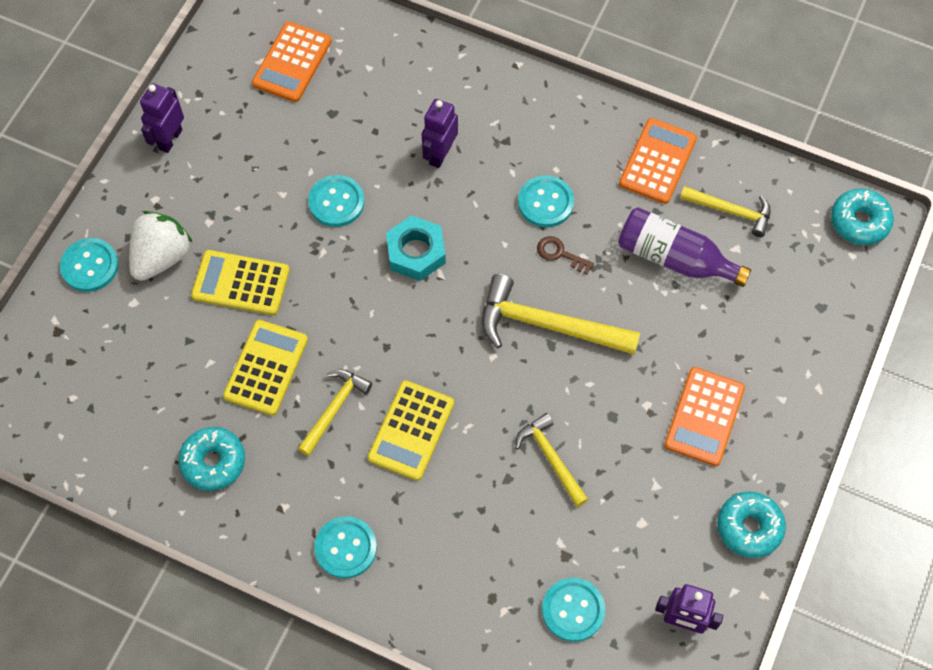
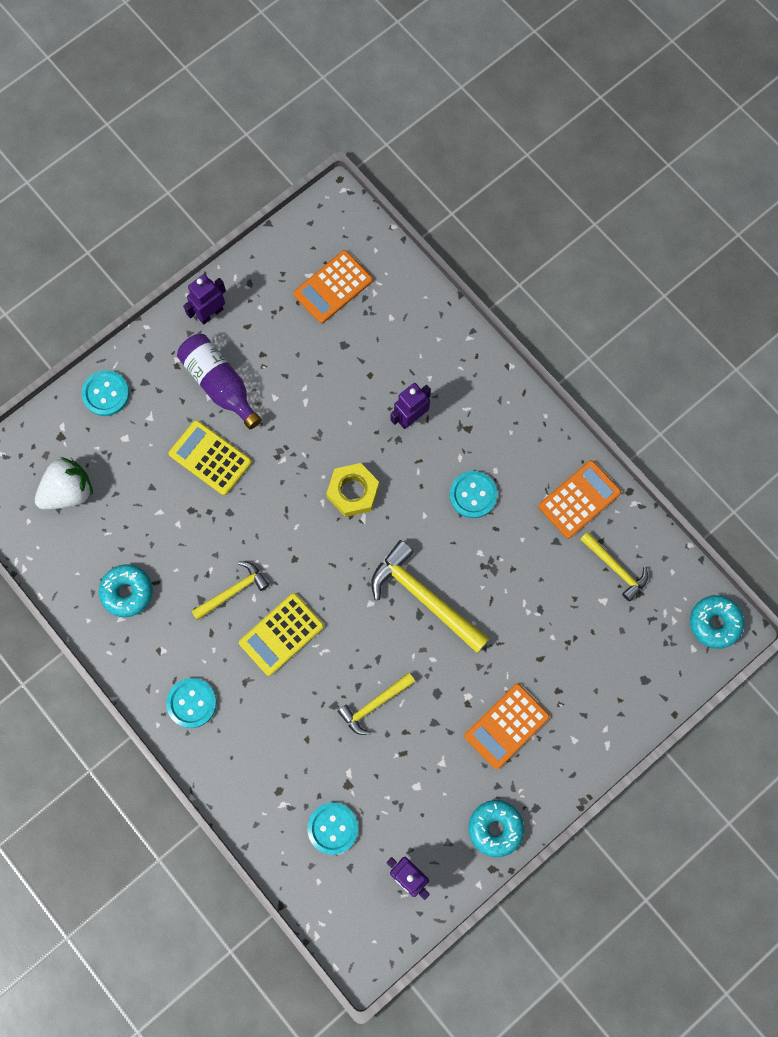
camera: 25 degrees right, 10 degrees up
white strawberry [129,211,193,281] -> white strawberry moved to [35,457,93,510]
yellow calculator [223,320,308,416] -> none
turquoise button [308,175,365,227] -> none
turquoise nut [386,215,446,281] -> yellow nut [326,463,379,517]
yellow hammer [515,413,588,507] -> yellow hammer turned 120 degrees counterclockwise [338,672,415,735]
brown key [537,236,594,275] -> none
purple bottle [618,207,751,287] -> purple bottle moved to [177,334,261,429]

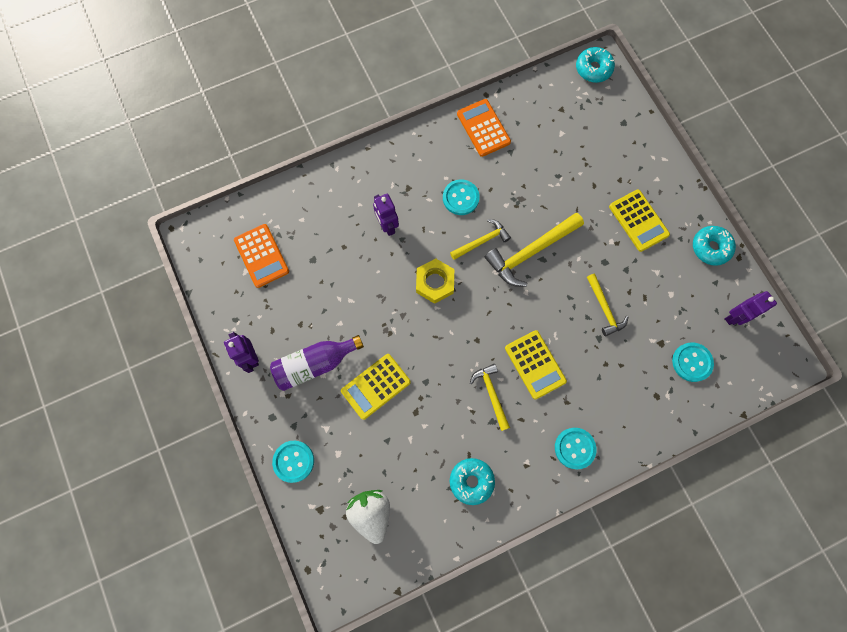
camera: 75 degrees left, 0 degrees up
orange calculator [464,683,550,769] -> yellow calculator [609,189,670,252]
yellow hammer [580,532,648,601] -> yellow hammer moved to [450,219,511,260]

